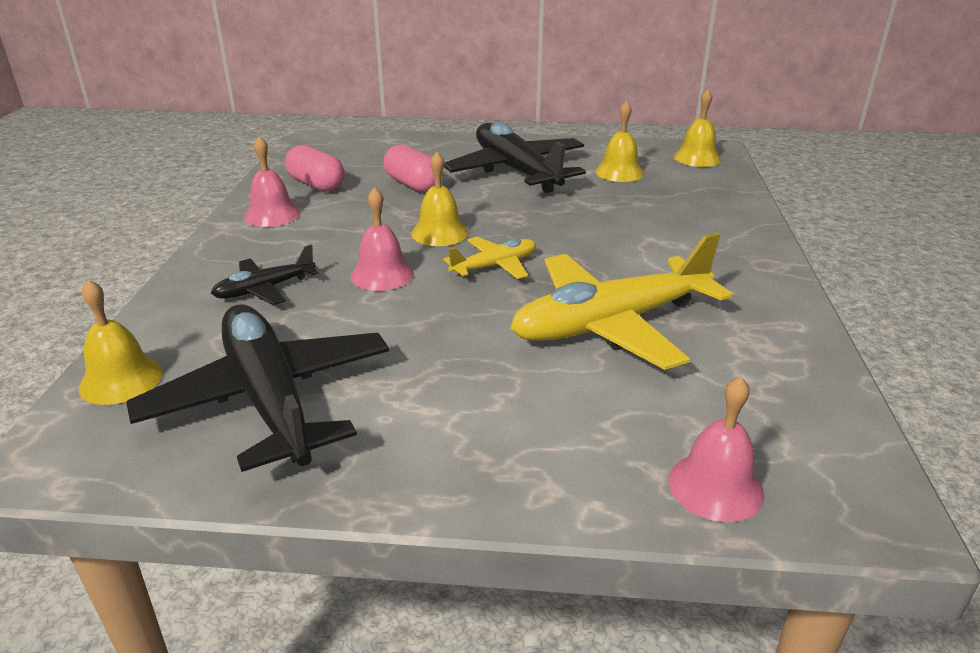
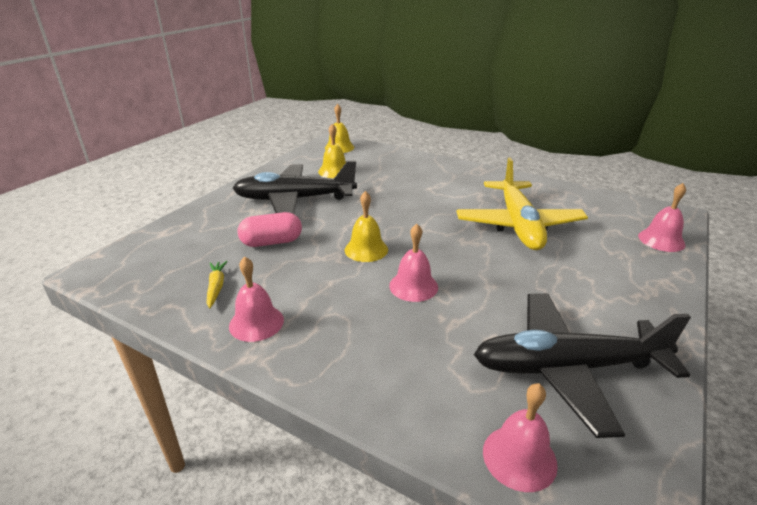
camera: 65 degrees left, 0 degrees up
yellow bell [79,279,163,405] -> pink bell [483,383,558,492]
black plane [211,244,318,305] -> none
pink capsule [285,145,344,191] -> yellow carrot [206,261,228,308]
yellow plane [444,237,536,279] -> none

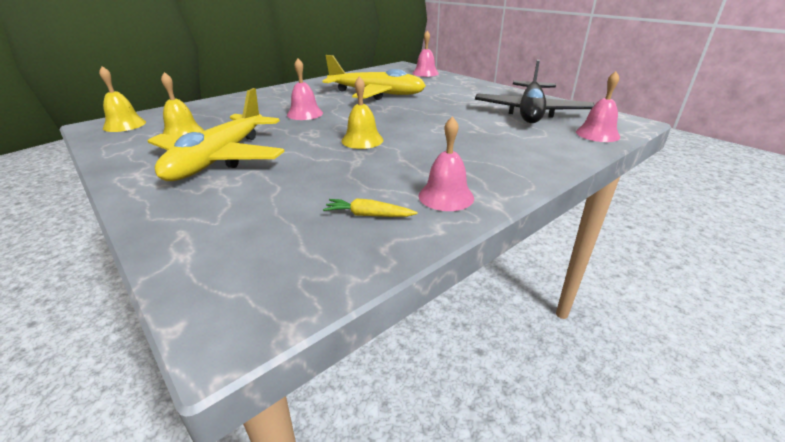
camera: 70 degrees left, 0 degrees up
black plane [233,160,357,214] -> yellow plane [147,88,285,181]
pink capsule [238,212,302,247] -> none
pink bell [389,224,438,302] -> pink bell moved to [287,58,323,120]

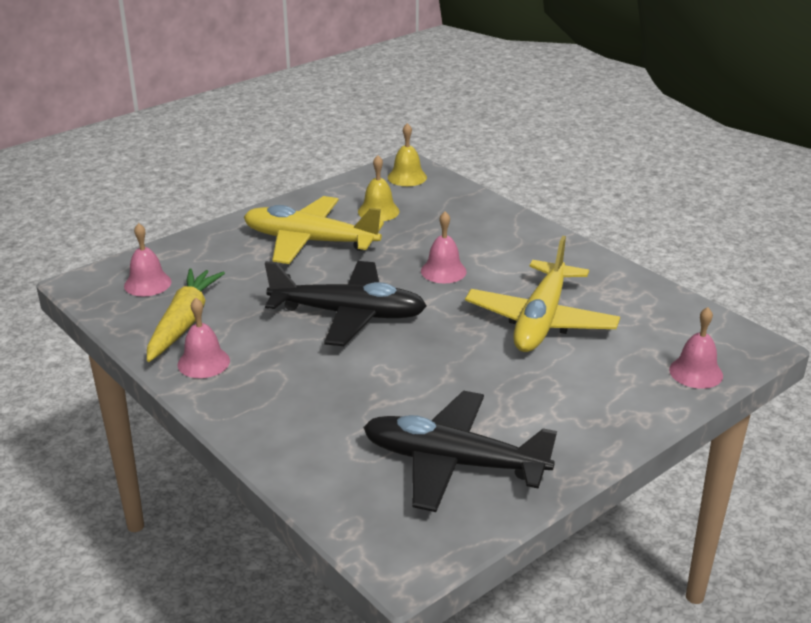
camera: 90 degrees right, 0 degrees up
yellow carrot [323,198,418,217] -> yellow carrot [147,268,225,362], size x2.14
yellow bell [341,76,383,149] -> black plane [265,261,427,346]
pink bell [576,71,620,142] -> pink bell moved to [124,223,172,296]

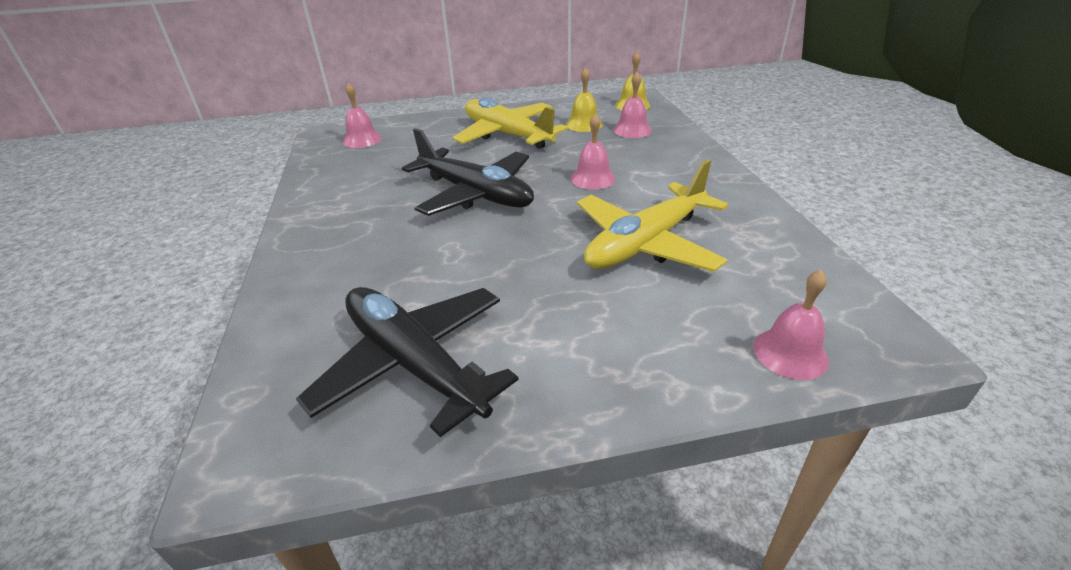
camera: 30 degrees right, 5 degrees up
yellow carrot [147,268,225,362] -> none
pink bell [178,298,230,378] -> pink bell moved to [613,72,652,138]

